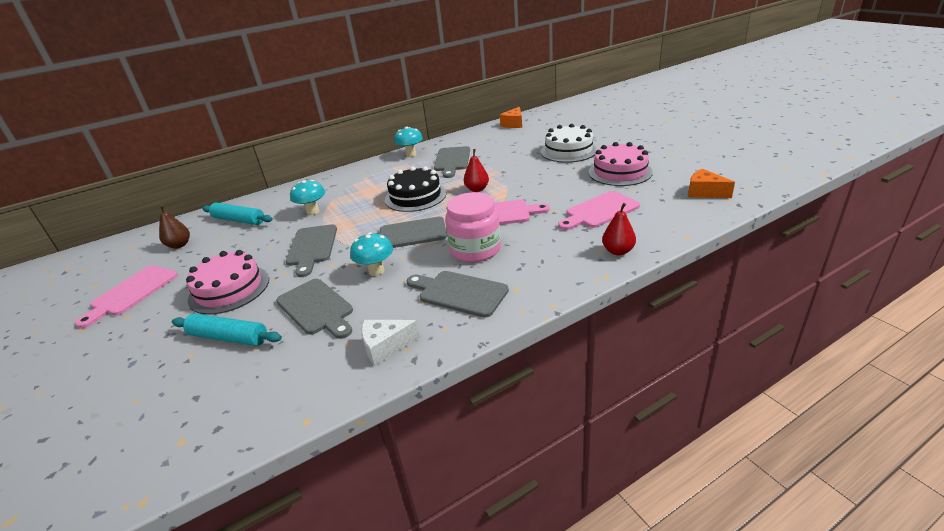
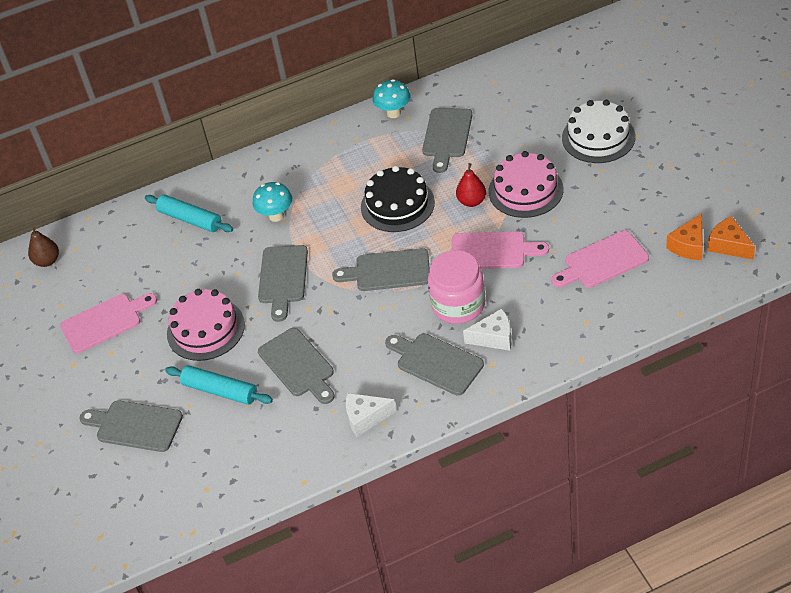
camera: 10 degrees right, 15 degrees up
pink cutting board [75,265,178,328] -> pink cutting board turned 150 degrees counterclockwise [60,293,157,353]
brown pear [159,205,190,249] -> brown pear moved to [28,226,59,267]
turquoise mushroom [350,232,393,276] -> none
orange cheese [500,107,522,128] -> orange cheese moved to [666,214,703,260]
pink cake [588,142,653,186] -> pink cake moved to [489,151,564,218]
red pear [602,203,636,255] -> none
none -> grey cutting board [79,400,183,452]
none -> white cheese [463,308,511,351]

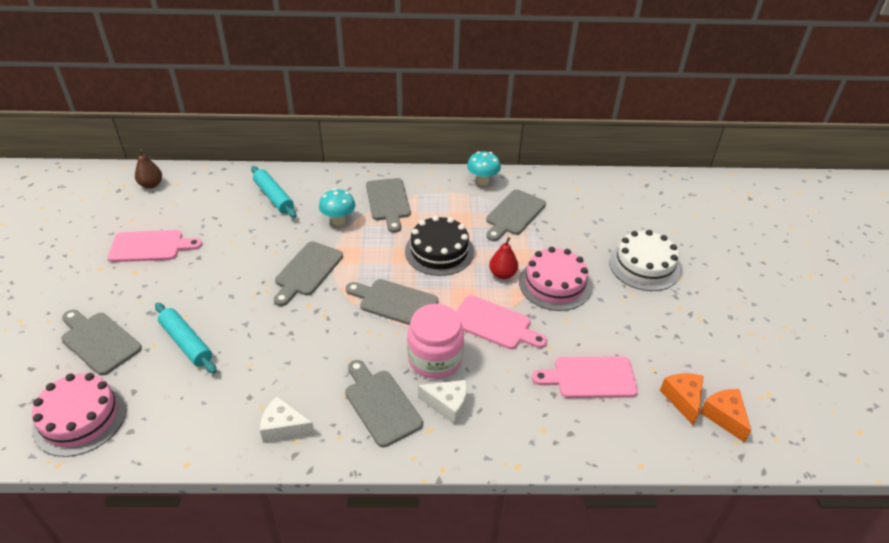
camera: 15 degrees right, 5 degrees down
pink cake [167,289,245,361] -> pink cake moved to [32,373,127,457]
grey cutting board [258,328,335,404] -> grey cutting board moved to [366,178,411,233]
orange cheese [666,214,703,260] -> orange cheese turned 120 degrees clockwise [660,373,703,425]

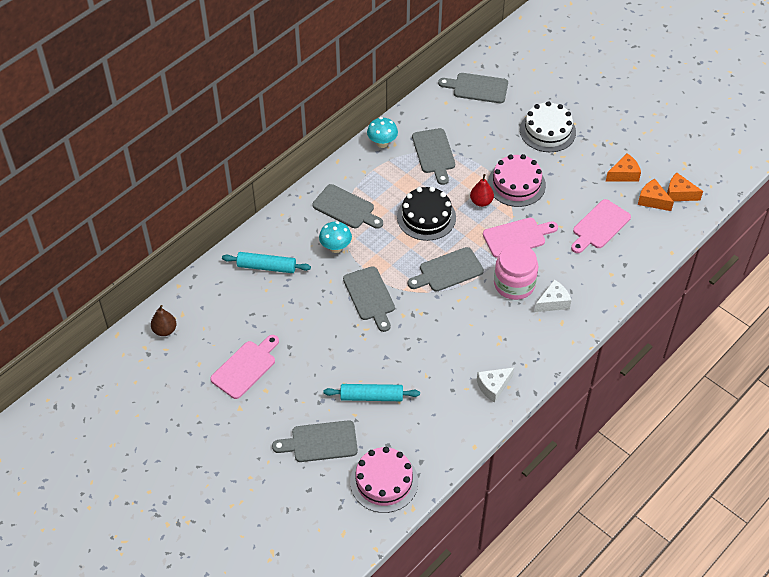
camera: 45 degrees left, 10 degrees up
grey cutting board [345,360,423,447] -> grey cutting board moved to [438,73,508,103]
none -> orange cheese [606,153,641,182]

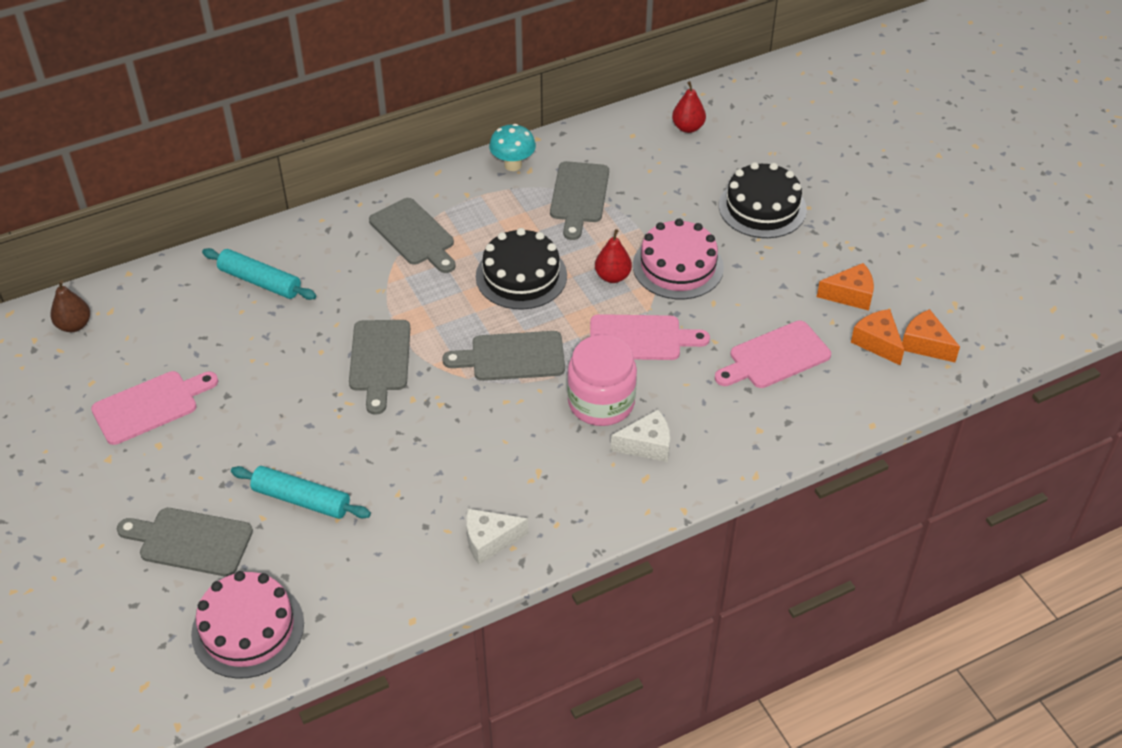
camera: 20 degrees right, 5 degrees down
turquoise mushroom [319,221,352,253] -> none
grey cutting board [438,73,508,103] -> red pear [672,81,706,133]
white cake [520,101,576,152] -> black cake [719,162,807,238]

